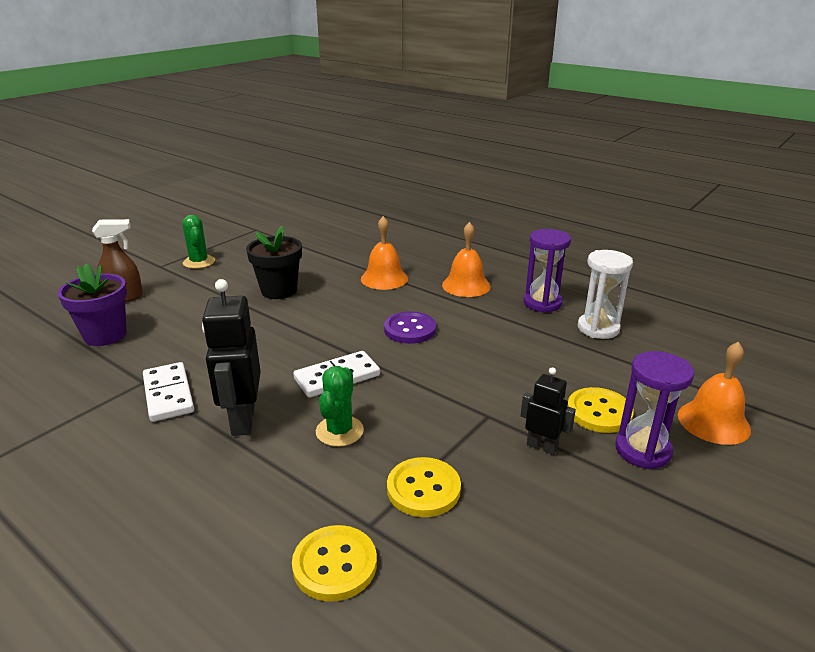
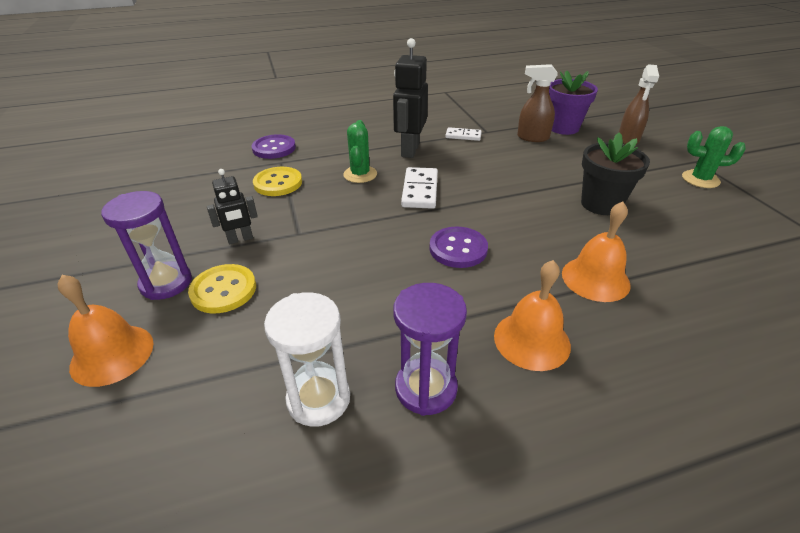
camera: 125 degrees right, 10 degrees up
white domino [143,362,194,422] -> white domino [445,127,482,141], size x0.63
black robot [202,279,261,436] -> black robot turned 105 degrees counterclockwise [393,38,428,158]
yellow button [292,525,377,601] -> purple button [252,134,296,159]
green cactus [316,366,364,447] -> green cactus turned 45 degrees clockwise [343,120,377,183]
none -> brown spray bottle [517,64,558,142]

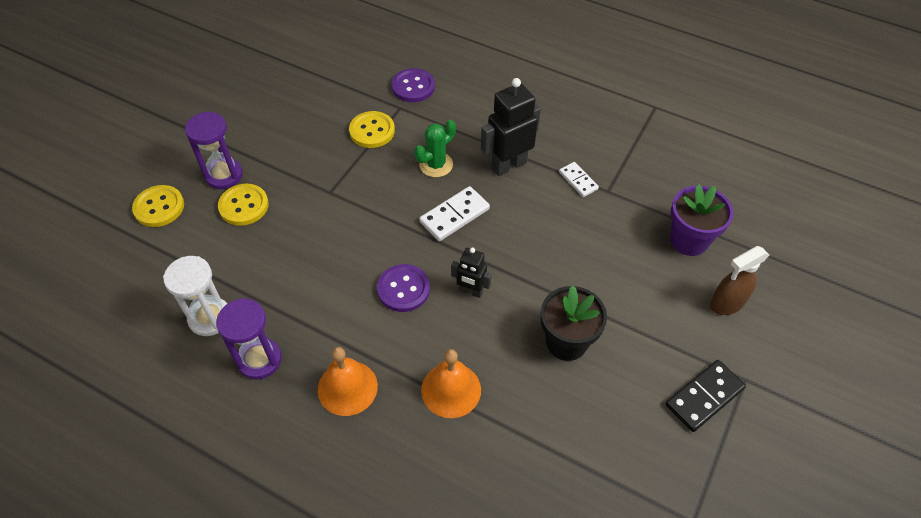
camera: 45 degrees right, 15 degrees up
orange bell [57,275,153,387] -> yellow button [132,185,184,227]
black robot [207,169,258,244] -> black robot moved to [451,247,491,298]
brown spray bottle [517,64,558,142] -> none
green cactus [682,126,746,188] -> black domino [665,360,746,432]

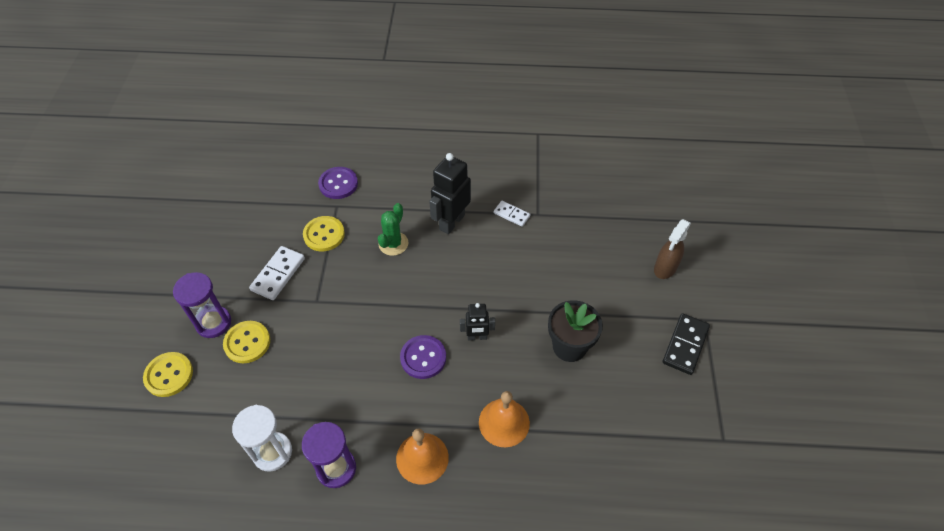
camera: 25 degrees left, 0 degrees up
white domino [419,186,490,241] -> white domino moved to [249,246,305,300]
purple flower pot [670,184,733,256] -> none

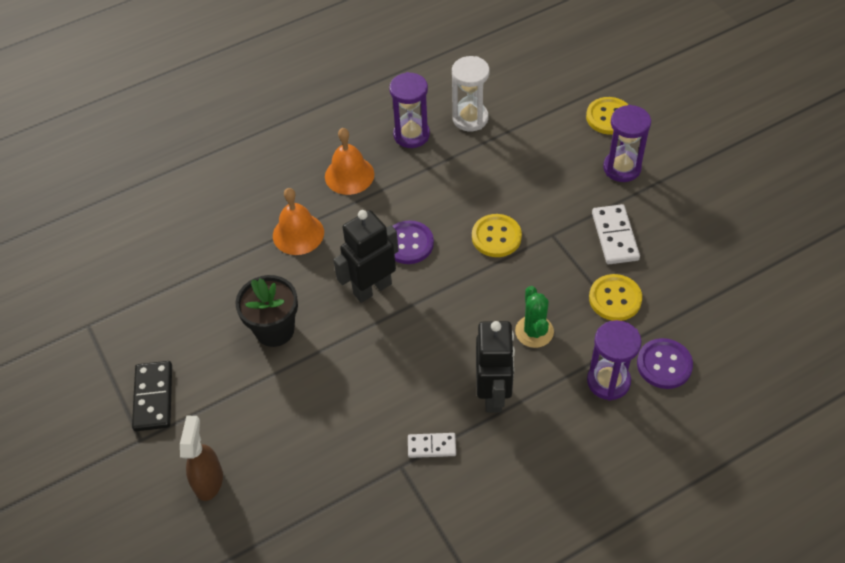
camera: 150 degrees right, 0 degrees up
yellow button [223,321,270,363] -> yellow button moved to [472,214,522,257]
black robot [460,303,495,341] -> black robot [333,210,399,303], size x1.73
none -> purple hourglass [587,320,642,401]

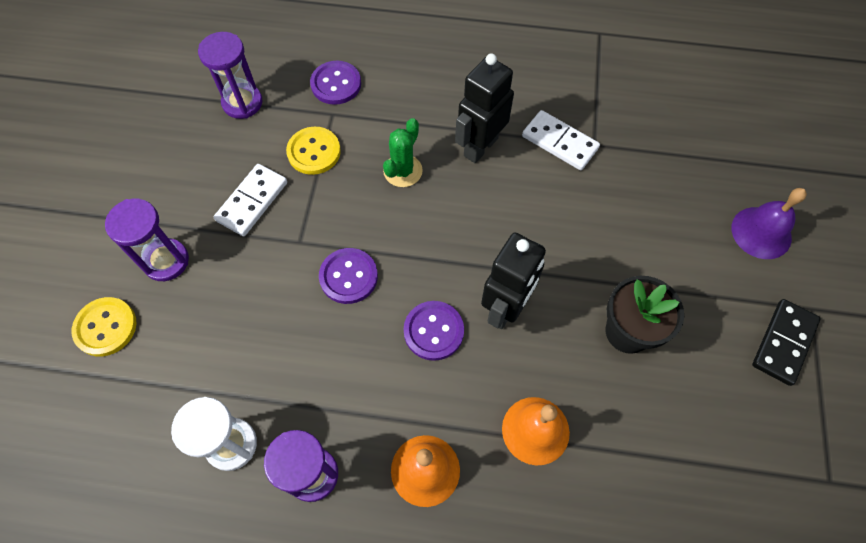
camera: 145 degrees left, 10 degrees up
brown spray bottle [180,416,223,501] -> purple bell [732,188,807,259]
black robot [333,210,399,303] -> black robot turned 60 degrees counterclockwise [481,233,546,329]
white domino [408,433,456,458] -> white domino [522,110,600,170], size x1.59
yellow button [472,214,522,257] -> purple button [319,248,378,304]
purple hourglass [587,320,642,401] -> purple hourglass moved to [198,32,263,119]

